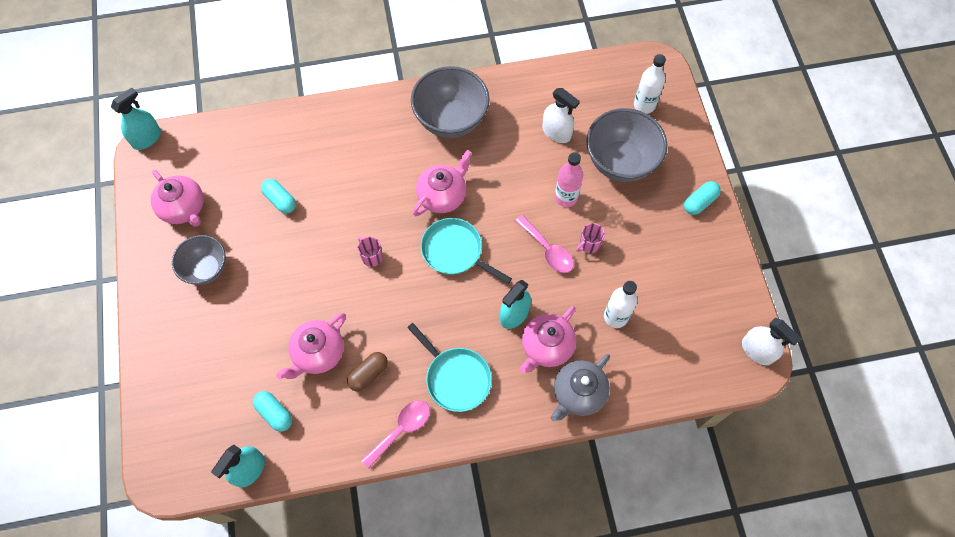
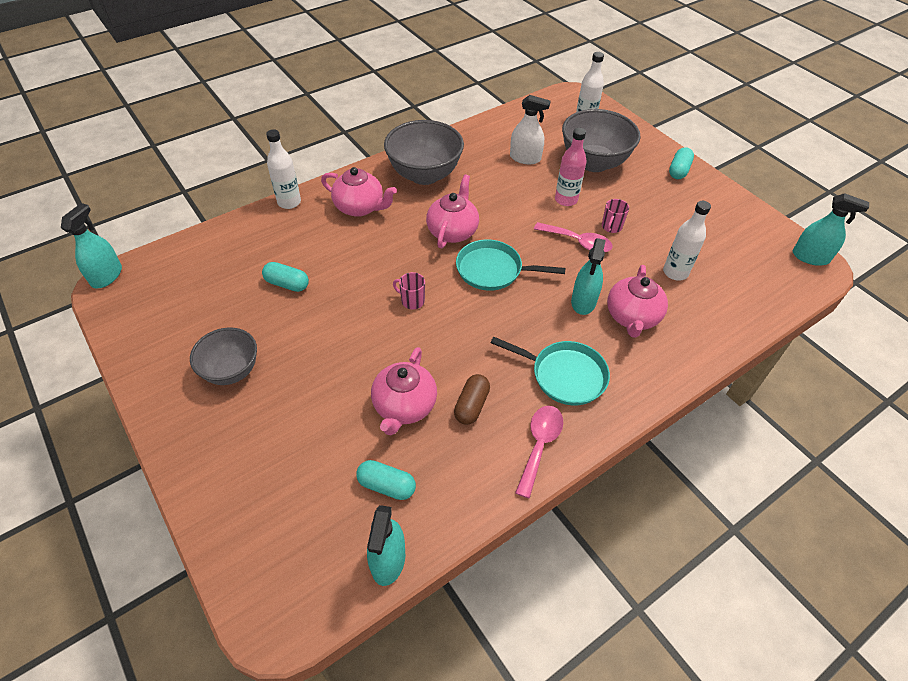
camera: 25 degrees left, 15 degrees down
pink teapot [151,170,204,227] -> pink teapot moved to [321,167,397,217]
grey teapot [551,354,610,422] -> none
white spray bottle [742,318,802,365] -> turquoise spray bottle [793,193,869,266]
none -> white bottle [266,129,301,209]

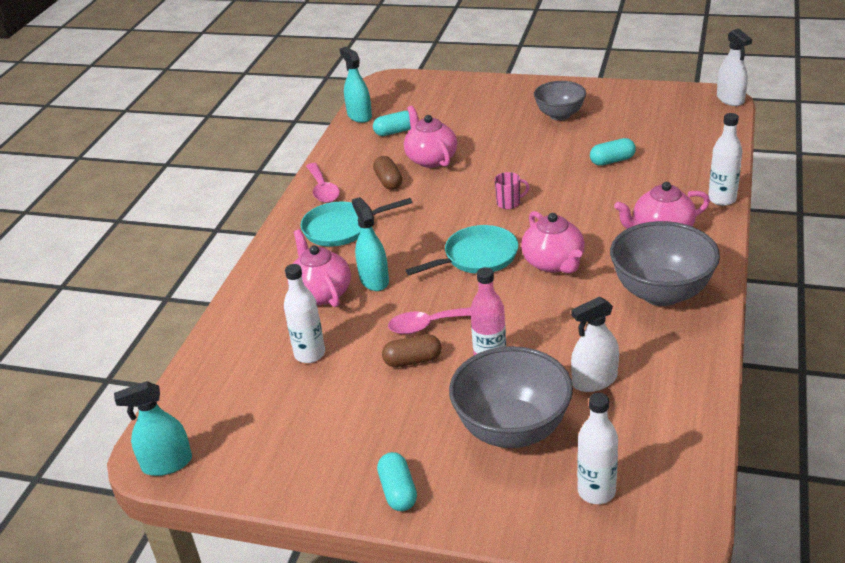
camera: 145 degrees right, 15 degrees down
turquoise spray bottle [61,203,122,289] -> white spray bottle [717,29,752,106]
pink mug [602,199,629,233] -> brown capsule [382,334,442,367]

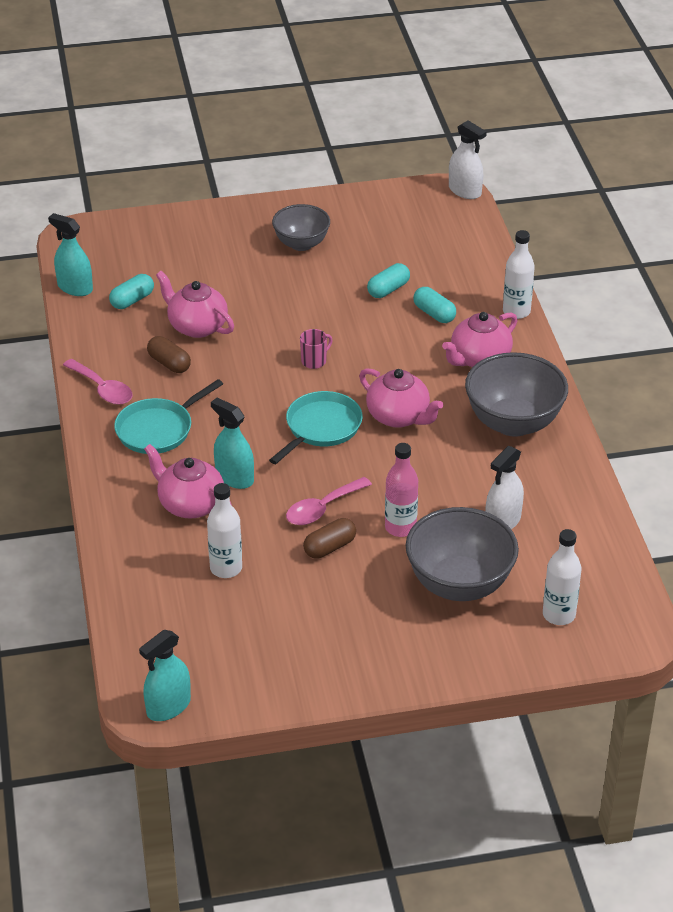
camera: 30 degrees left, 5 degrees up
turquoise capsule [377,452,417,511] -> turquoise capsule moved to [413,287,456,323]

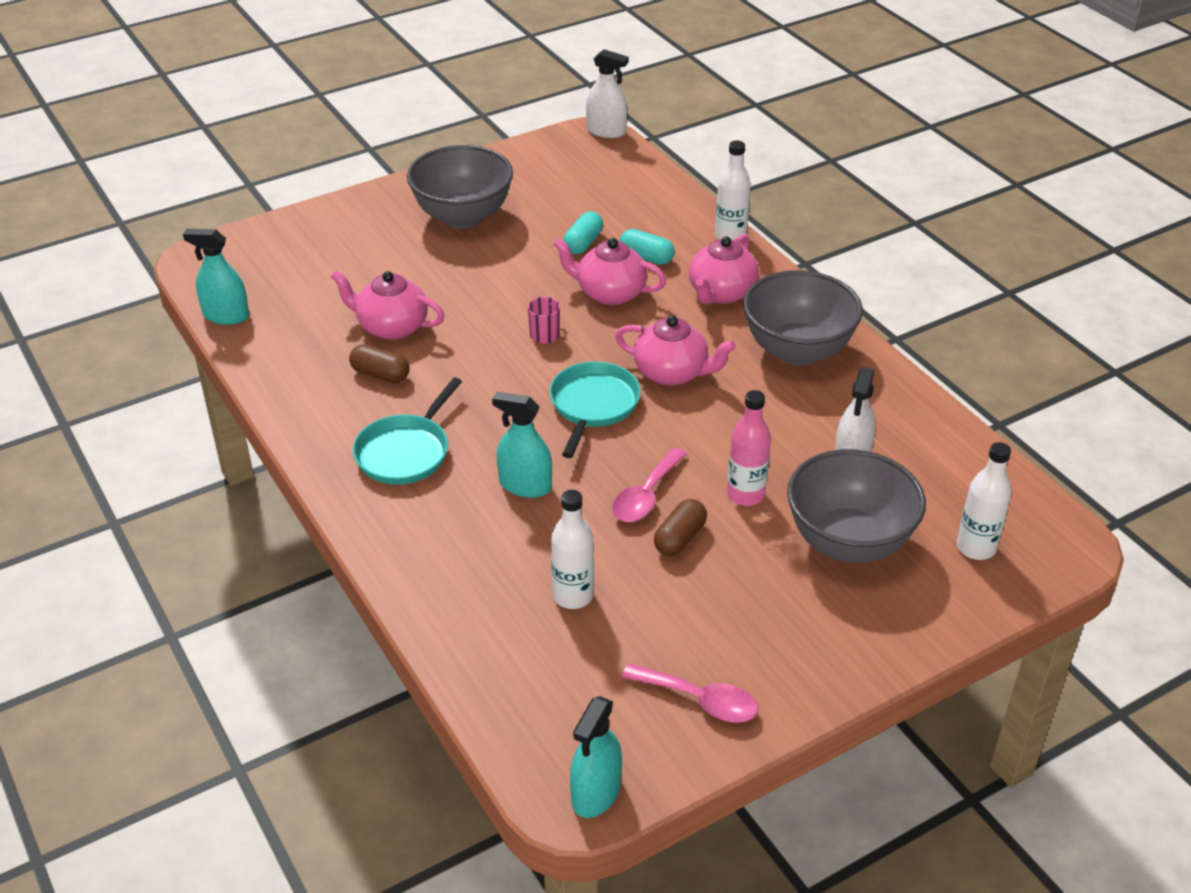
camera: 20 degrees left, 0 degrees up
pink spoon [63,359,133,405] -> pink spoon moved to [621,663,758,722]
turquoise capsule [109,274,154,309] -> none
pink teapot [144,444,232,519] -> pink teapot moved to [553,238,667,305]
grey bowl [272,204,330,251] -> grey bowl [407,145,513,229], size x1.58

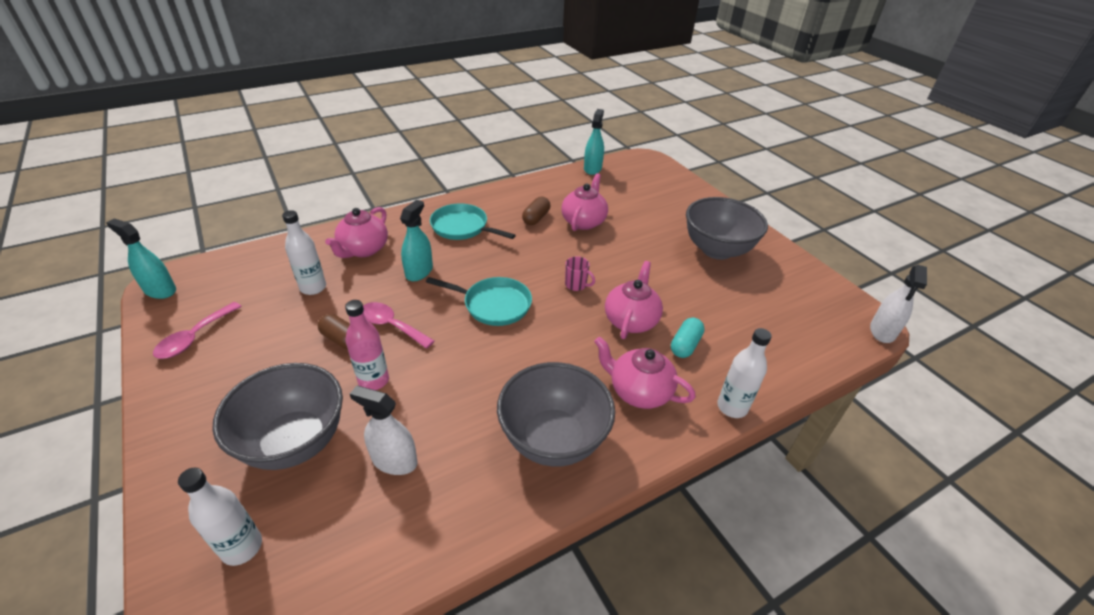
camera: 90 degrees right, 0 degrees up
turquoise capsule [563,211,603,254] -> none
pink teapot [615,315,736,386] -> pink teapot moved to [325,207,388,258]

